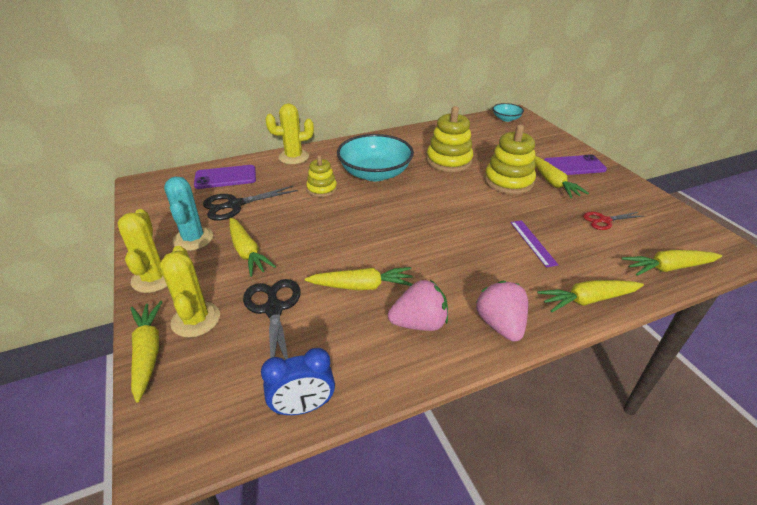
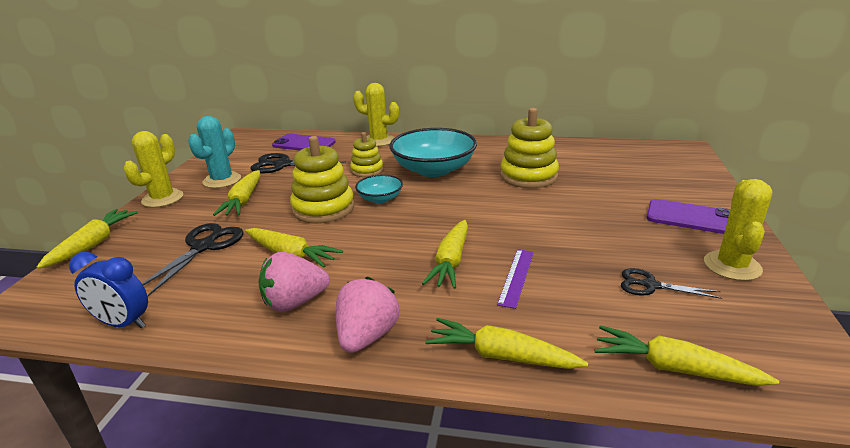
camera: 35 degrees right, 10 degrees down
yellow cactus [160,246,220,338] -> yellow cactus moved to [704,179,772,281]
pink strawberry [388,280,448,331] -> pink strawberry turned 135 degrees clockwise [258,252,330,312]
yellow stacking toy [484,125,536,194] -> yellow stacking toy moved to [290,136,354,223]
turquoise bowl [493,103,524,122] -> turquoise bowl moved to [355,175,403,203]
yellow carrot [534,156,589,198] -> yellow carrot moved to [422,220,468,289]
red scissors [583,212,643,230] -> black scissors [621,268,722,299]

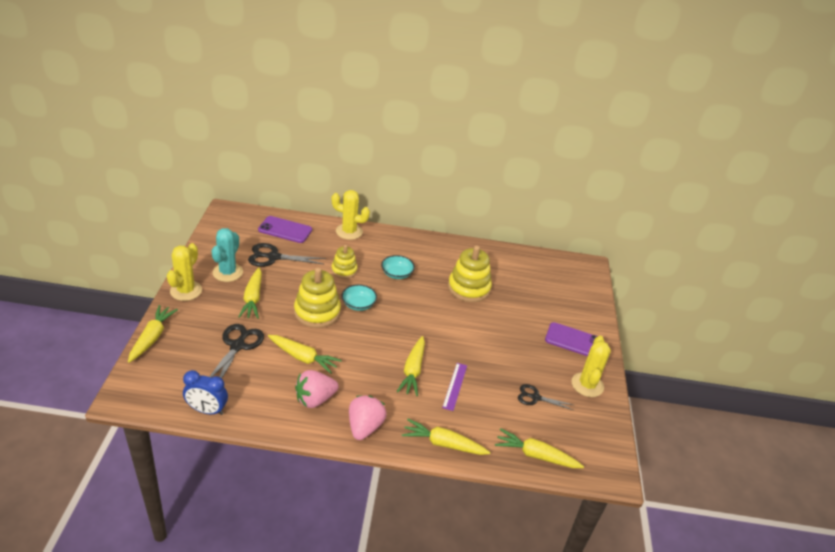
camera: 10 degrees left, 10 degrees up
turquoise bowl [389,128,477,177] -> turquoise bowl [381,255,415,279], size x0.50

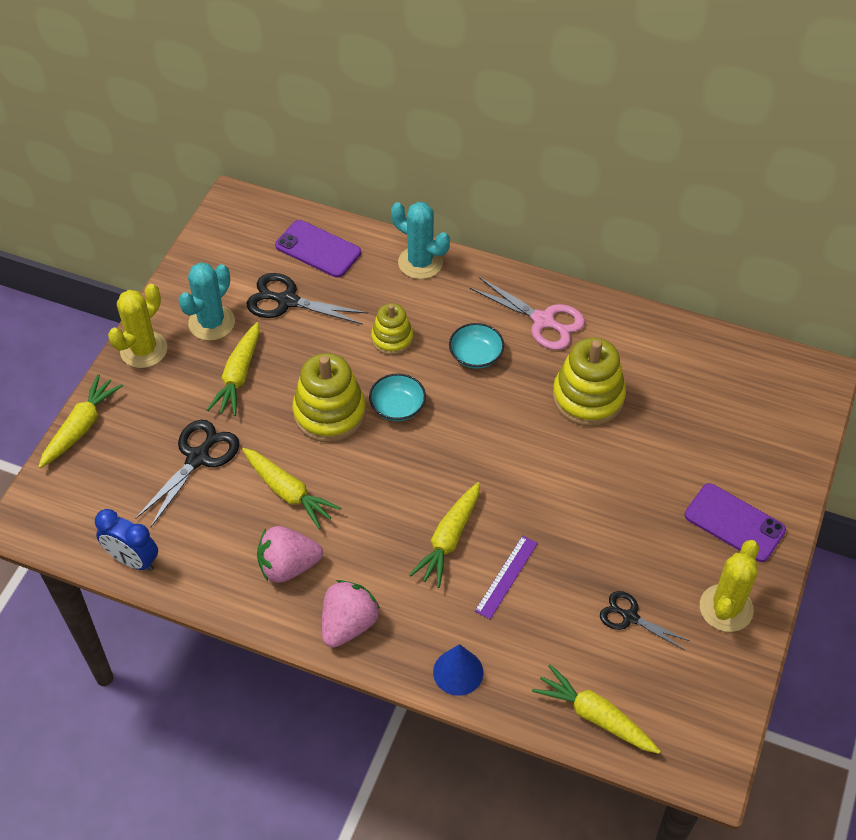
camera: 20 degrees right, 15 degrees up
yellow cactus [332,190,370,240] -> turquoise cactus [391,202,450,279]
yellow carrot [402,419,490,455] -> blue cone [433,644,483,696]
none -> pink scissors [470,277,585,350]

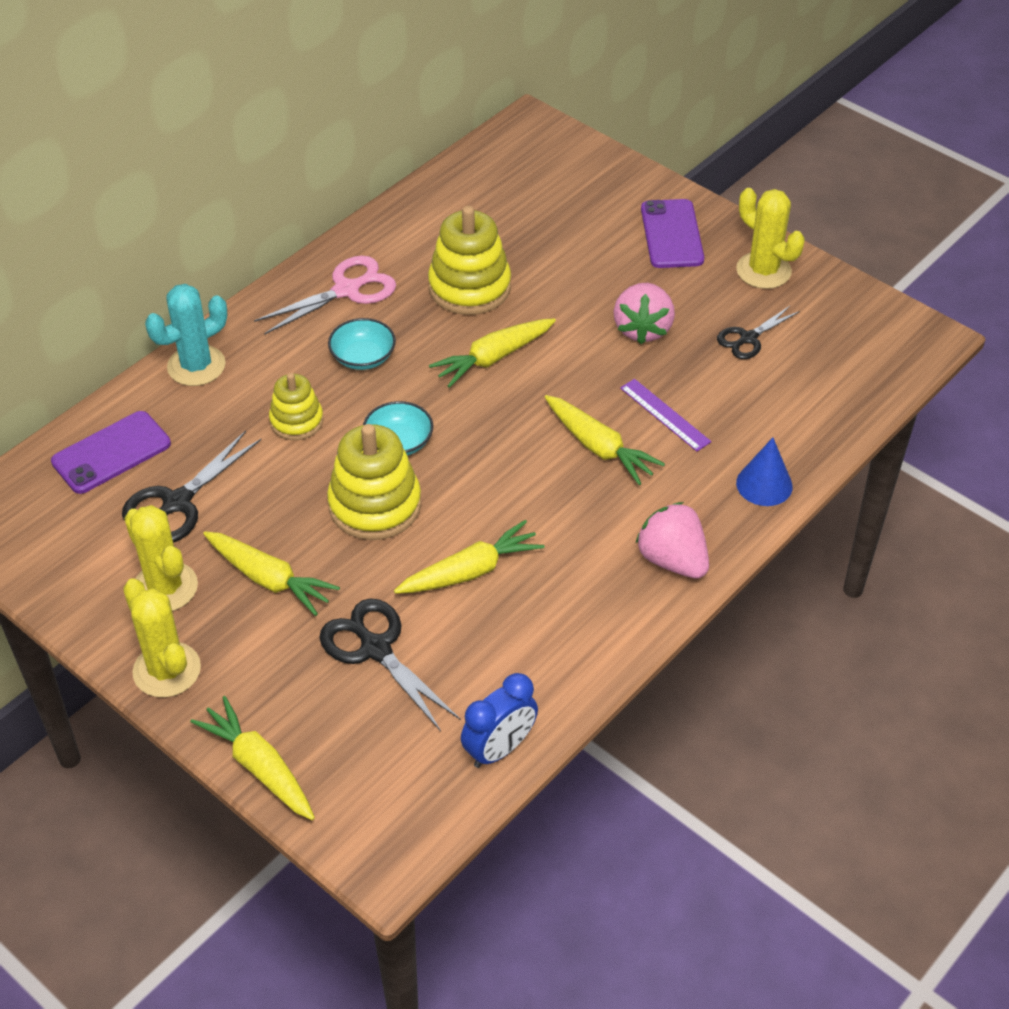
camera: 70 degrees left, 5 degrees down
turquoise cactus [178,262,235,341] -> yellow cactus [124,505,198,611]
pink strawberry [257,526,323,583] -> pink strawberry moved to [613,283,675,344]
yellow carrot [532,664,660,754] -> yellow carrot moved to [429,318,556,388]
purple phone [685,483,786,562] -> purple phone turned 60 degrees counterclockwise [641,199,704,268]

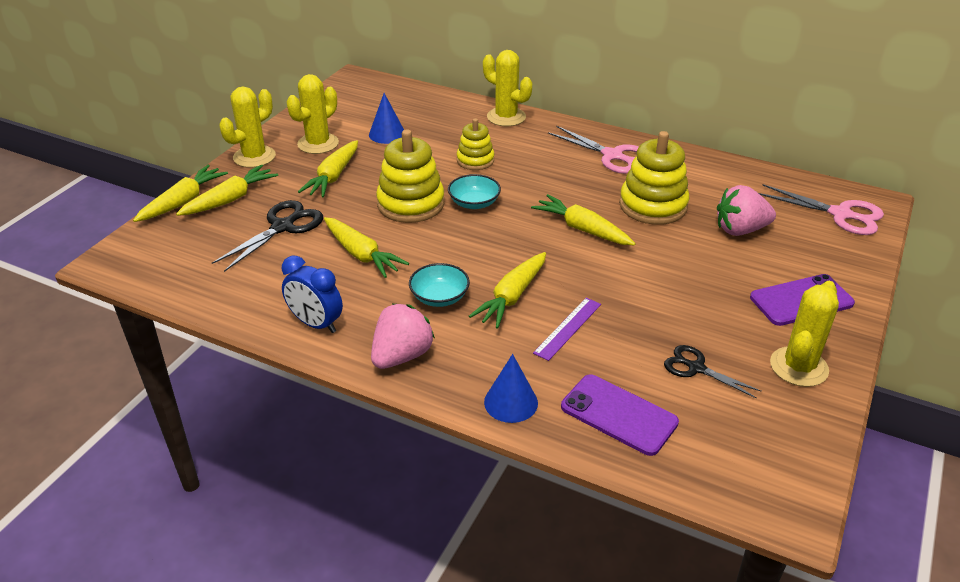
camera: 75 degrees right, 10 degrees down
purple phone [51,411,171,494] -> purple phone moved to [561,374,679,456]
black scissors [122,431,261,543] -> blue cone [369,93,404,144]
turquoise cactus [145,284,227,386] -> yellow cactus [483,50,532,126]
turquoise bowl [328,318,396,370] -> turquoise bowl moved to [409,263,470,307]
blue clock [461,673,538,768] -> blue clock moved to [282,256,343,333]
pink strawberry [613,283,675,344] -> pink strawberry moved to [717,185,776,236]
none -> yellow carrot [176,164,278,216]
none -> pink scissors [759,184,884,235]

